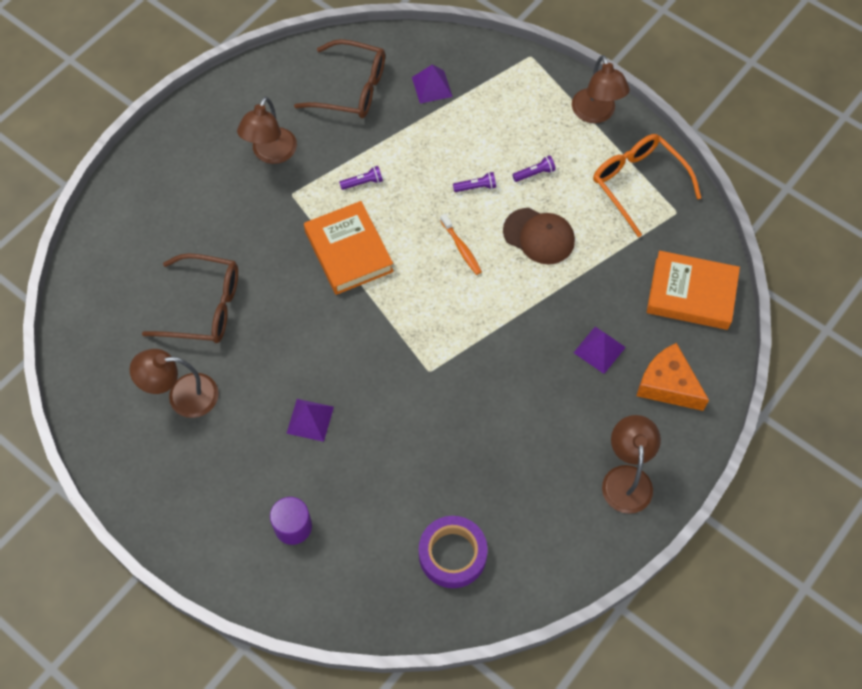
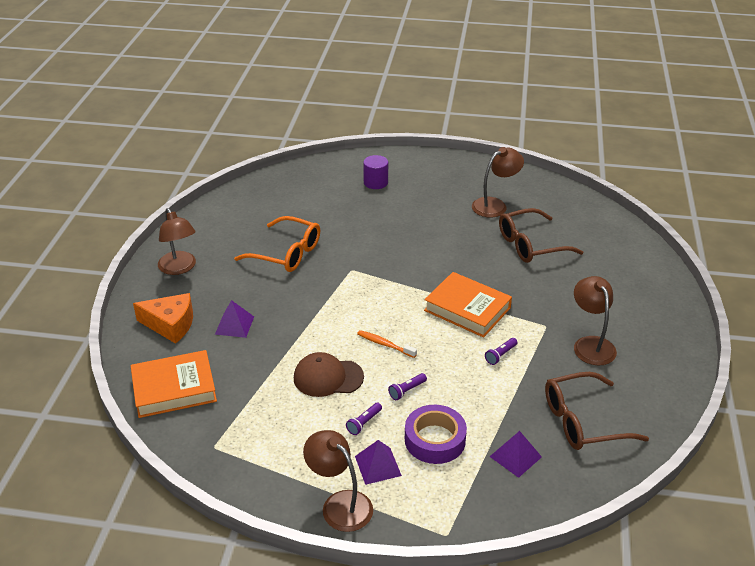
camera: 150 degrees right, 25 degrees down
purple pyramid [286,399,334,442] -> purple pyramid moved to [355,440,402,485]
purple tape [419,516,488,588] -> purple tape moved to [405,405,467,464]
orange glasses [593,134,701,237] -> orange glasses moved to [234,216,320,272]

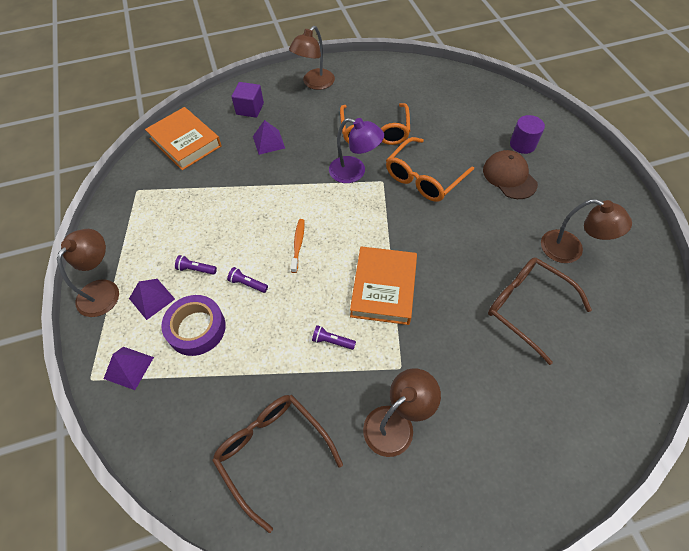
camera: 65 degrees right, 20 degrees up
orange cheese [133,293,193,344] -> purple cube [231,82,264,118]
brown cap [294,352,364,397] -> brown cap moved to [483,150,538,199]
purple pyramid [490,431,542,478] -> purple pyramid moved to [104,347,154,390]
none -> purple lamp [329,118,384,183]
none -> orange glasses [386,137,474,202]

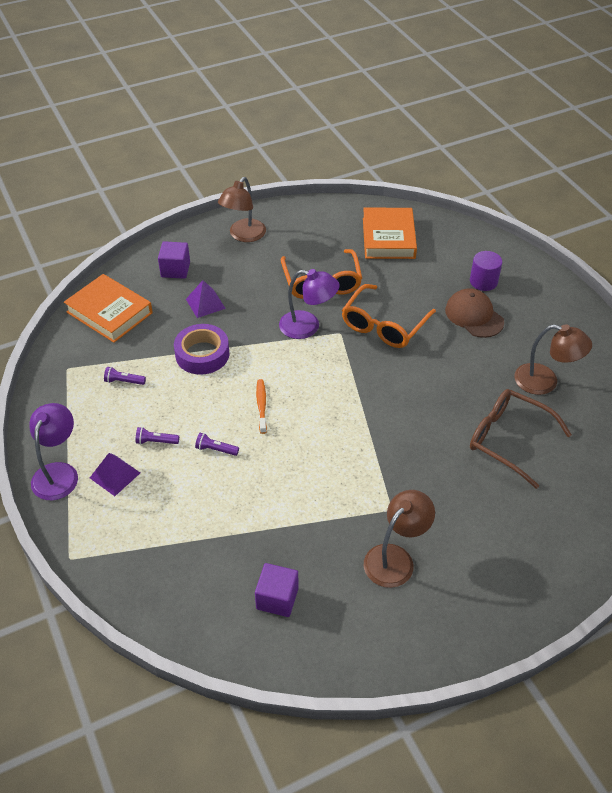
camera: 10 degrees left, 10 degrees down
brown lamp [57,229,119,317] -> purple lamp [29,403,78,500]
purple pyramid [104,347,154,390] -> none
purple tape [161,295,226,356] -> purple tape moved to [174,324,229,375]
brown glasses [212,395,343,533] -> purple cube [255,563,299,617]
purple flashlight [312,325,356,350] -> purple flashlight moved to [104,367,146,385]
orange book [350,246,417,325] -> orange book moved to [363,208,417,259]

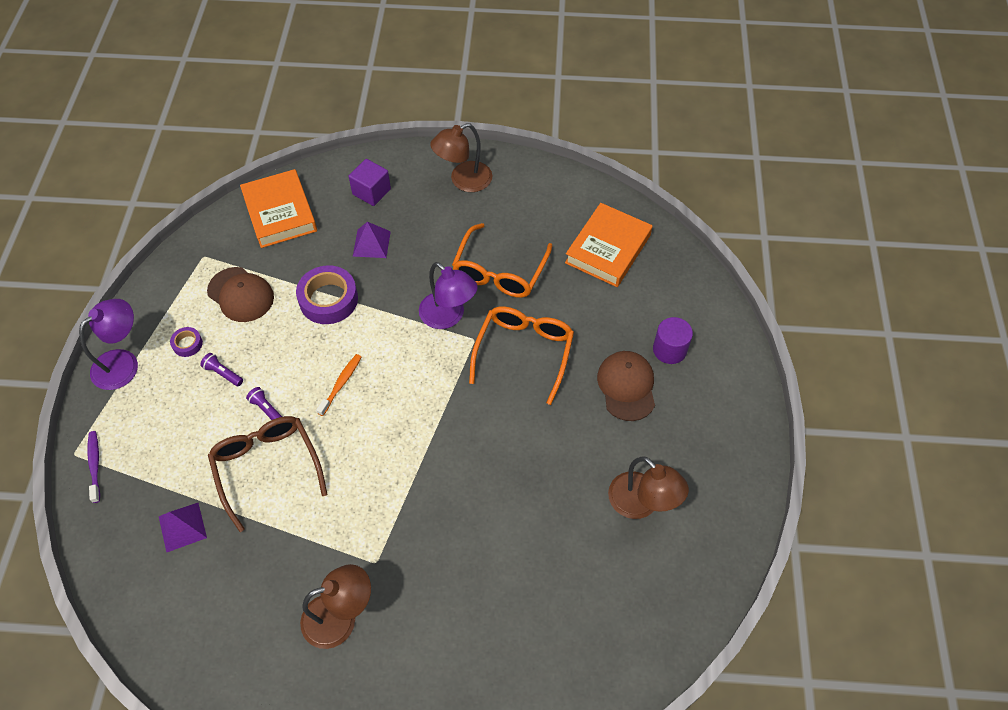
camera: 30 degrees right, 10 degrees up
purple pyramid [90,453,140,496] -> purple pyramid moved to [159,503,207,553]
purple flashlight [104,367,146,385] -> brown cap [207,267,274,322]
purple cube [255,563,299,617] -> none
orange glasses [342,284,436,348] -> orange glasses turned 135 degrees clockwise [469,306,574,405]
brown glasses [470,389,572,489] -> brown glasses moved to [208,416,328,532]
none -> purple toothbrush [87,431,100,503]
none -> purple tape [170,327,203,357]

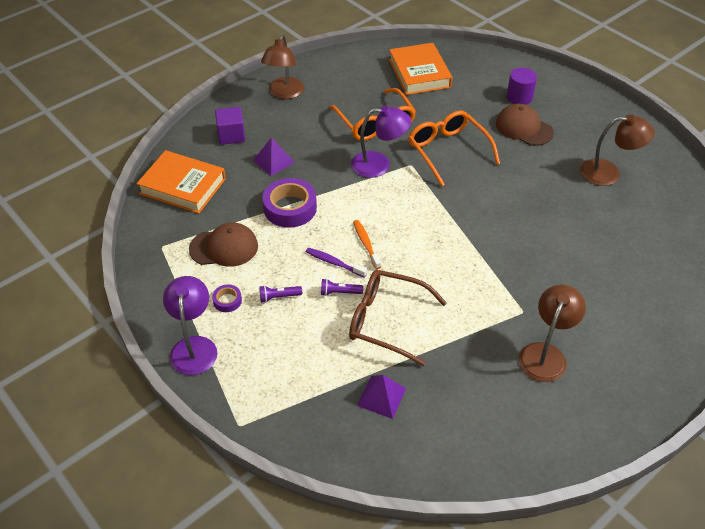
camera: 45 degrees left, 10 degrees down
purple toothbrush [87,431,100,503] -> purple toothbrush moved to [306,248,367,278]

